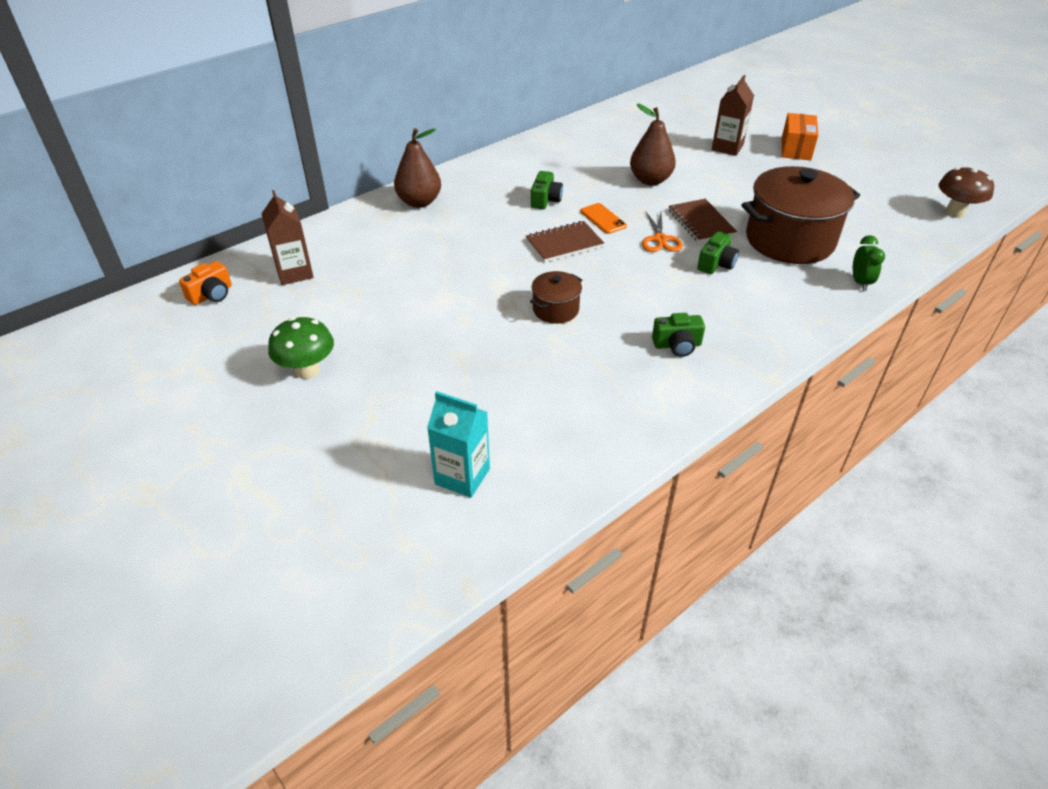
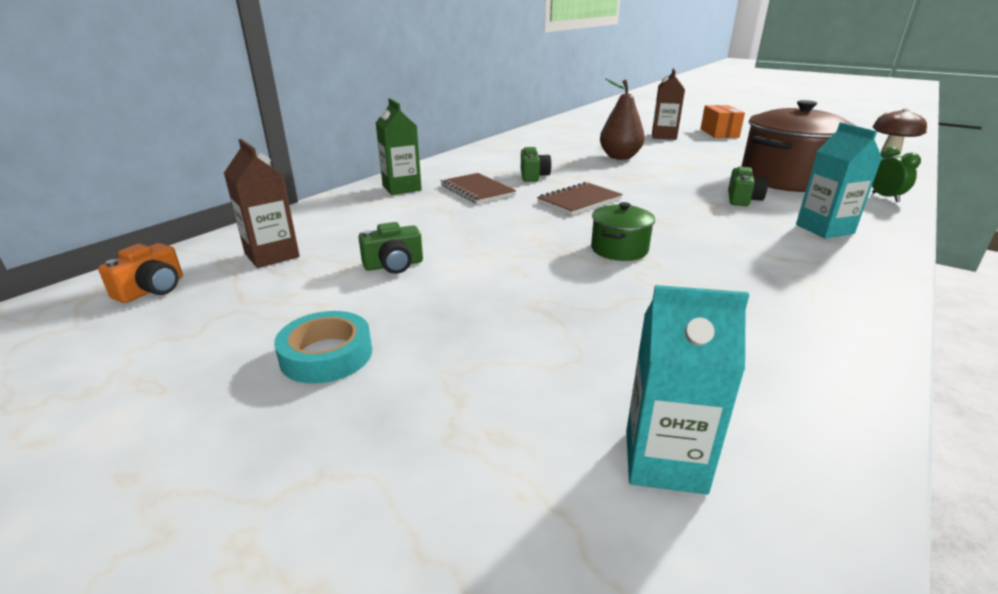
camera: 15 degrees left, 15 degrees down
green mushroom [268,317,334,379] -> turquoise tape [274,311,372,384]
brown pear [394,128,441,208] -> green carton [376,98,422,195]
brown pot [530,271,582,324] -> green pot [591,202,655,261]
orange phone [581,203,627,234] -> none
orange scissors [642,211,683,252] -> none
green camera [652,313,705,357] -> green camera moved to [358,222,423,274]
brown notebook [669,199,737,243] -> brown notebook moved to [441,173,516,204]
none -> turquoise carton [796,122,882,238]

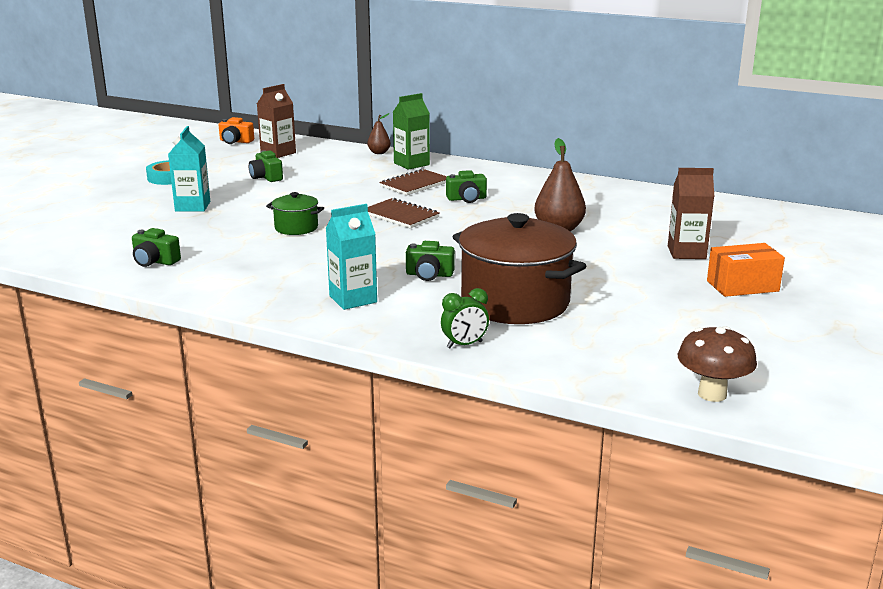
camera: 80 degrees right, 5 degrees down
turquoise carton [626,285,749,494] -> turquoise carton moved to [168,126,210,212]
none -> green camera [132,228,181,267]
none -> brown pear [367,113,391,154]

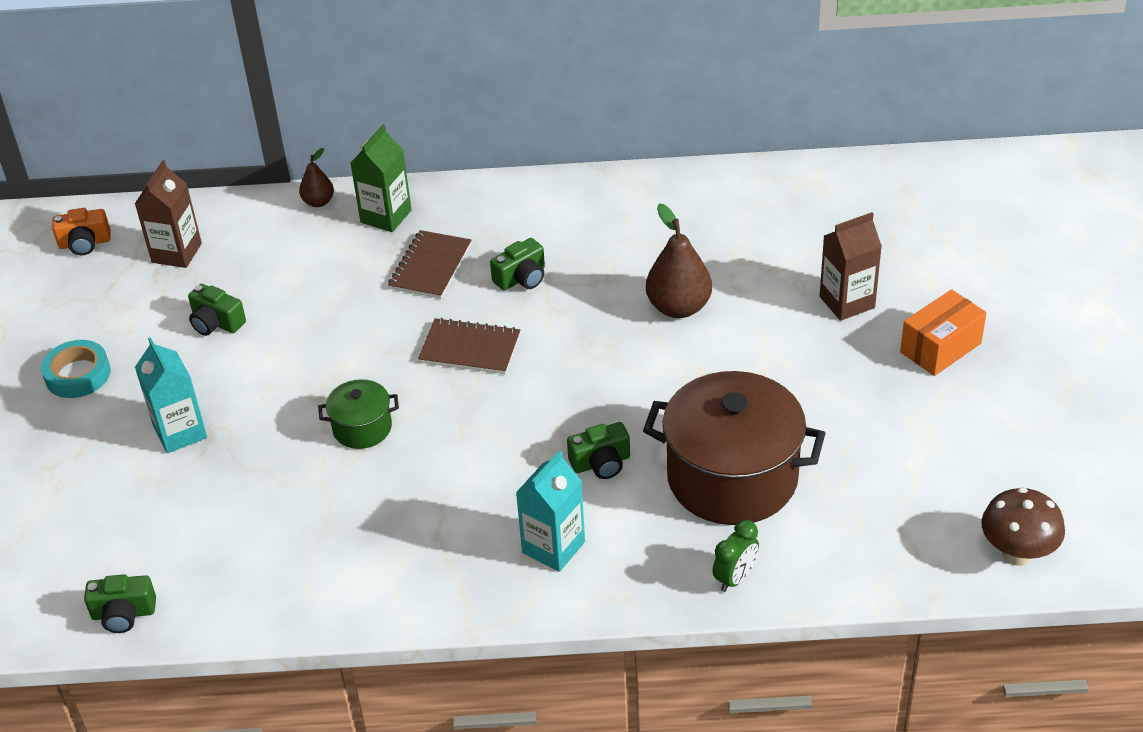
camera: 25 degrees left, 20 degrees up
green camera [132,228,181,267] -> green camera moved to [84,574,156,633]

